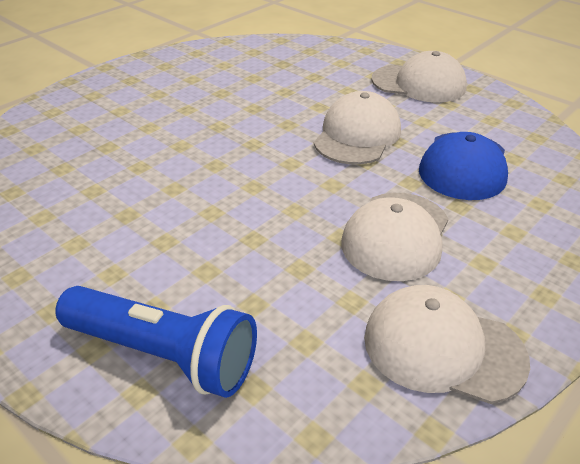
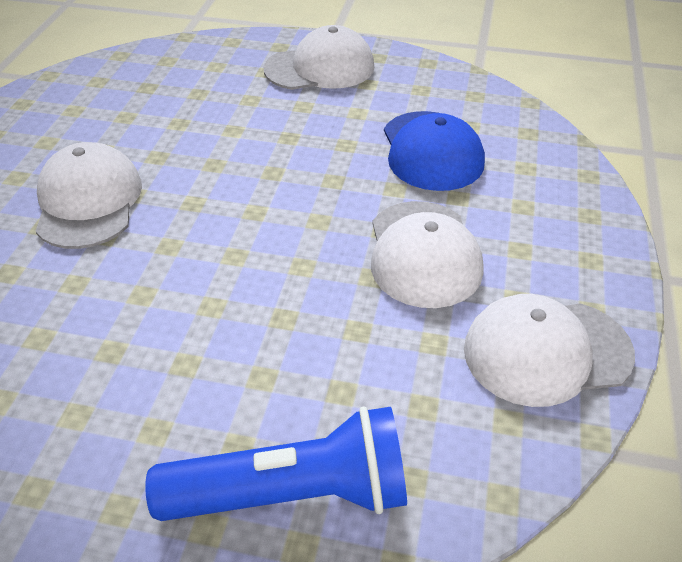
camera: 30 degrees left, 5 degrees up
white cap [314,91,401,165] -> white cap moved to [36,142,142,249]

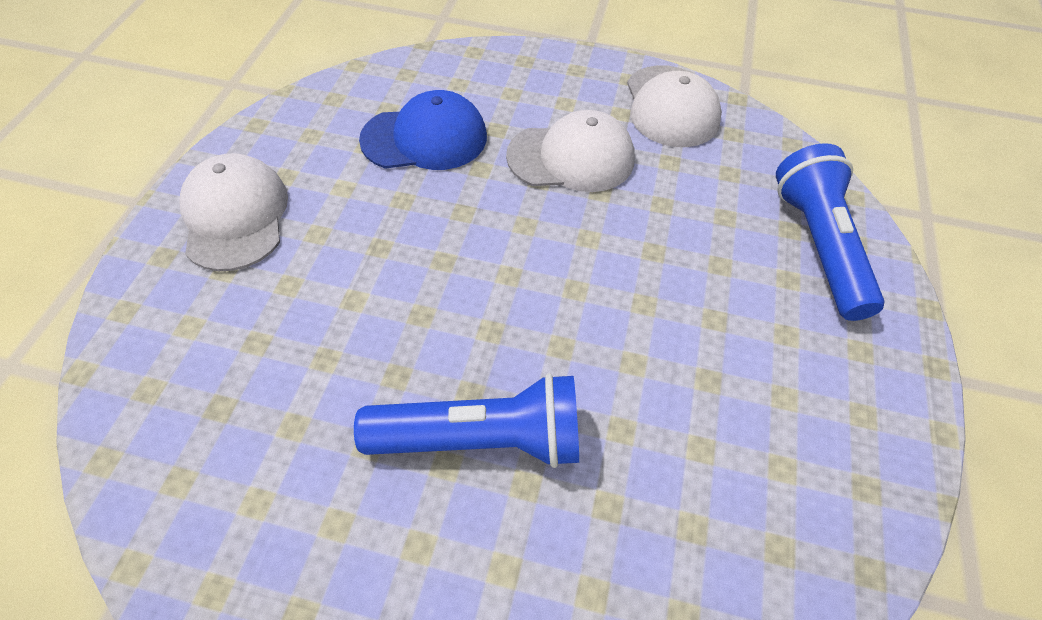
camera: 90 degrees left, 10 degrees up
white cap [36,142,142,249] -> blue flashlight [354,373,579,468]

